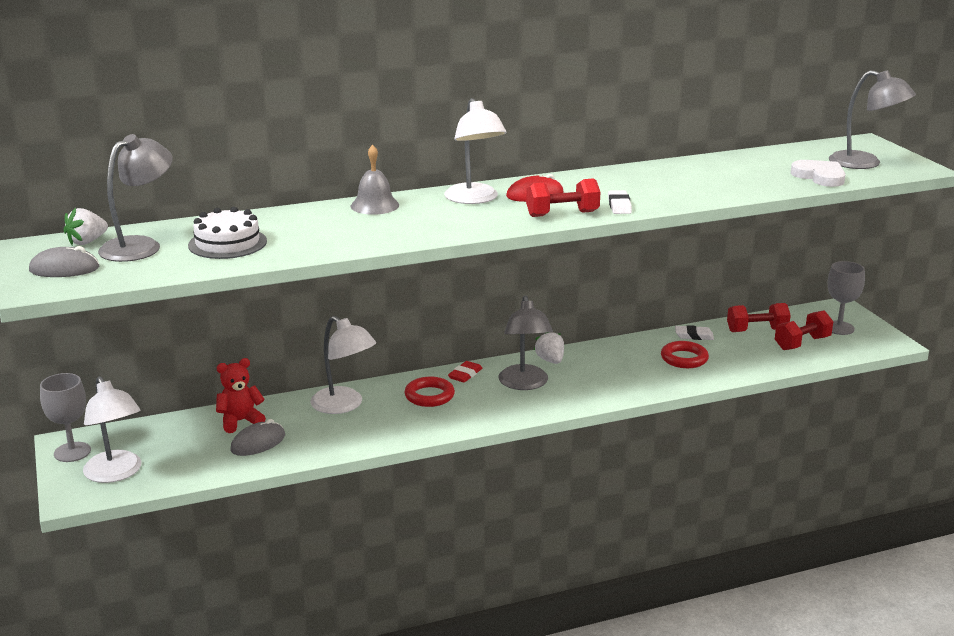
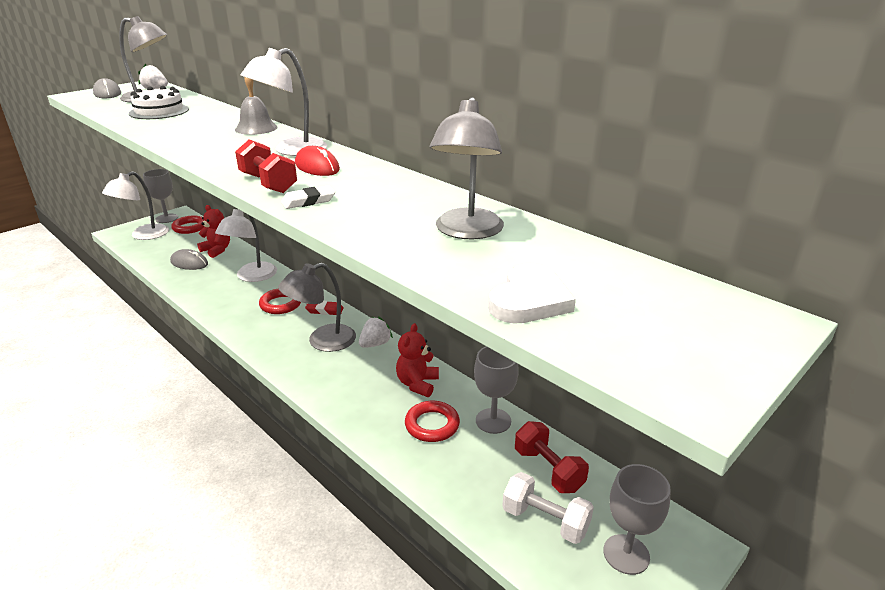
camera: 65 degrees right, 5 degrees up
white eraser [675,325,714,340] -> grey goblet [474,346,519,434]
red dumbbell [775,310,834,350] -> white dumbbell [502,472,594,544]
grey lamp [829,70,916,169] -> grey lamp moved to [430,97,504,239]
none -> red ring [171,216,204,234]
none -> red teddy bear [396,323,439,397]

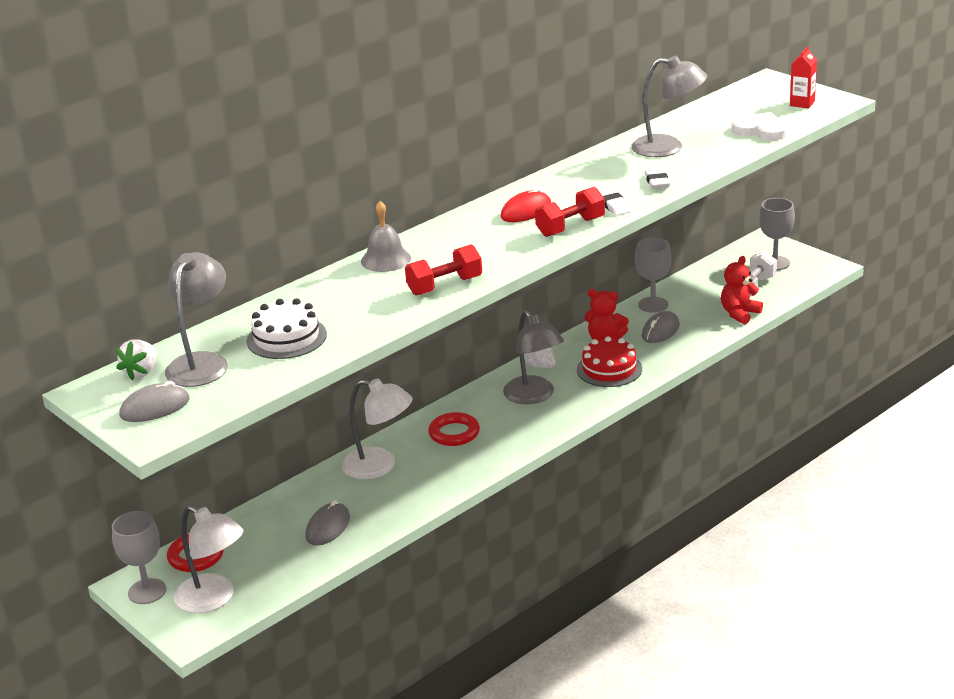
camera: 85 degrees left, 0 degrees up
red teddy bear [197,205,230,258] -> red teddy bear moved to [721,256,763,324]
white lamp [241,48,327,156] -> none
red eraser [305,301,344,315] -> none
red ring [405,401,460,442] -> grey mouse [641,311,680,343]
red dumbbell [515,421,589,493] -> red dumbbell moved to [405,244,482,296]
none -> red cake [577,336,642,387]
none -> white eraser [645,168,670,189]
none -> red carton [790,46,817,109]

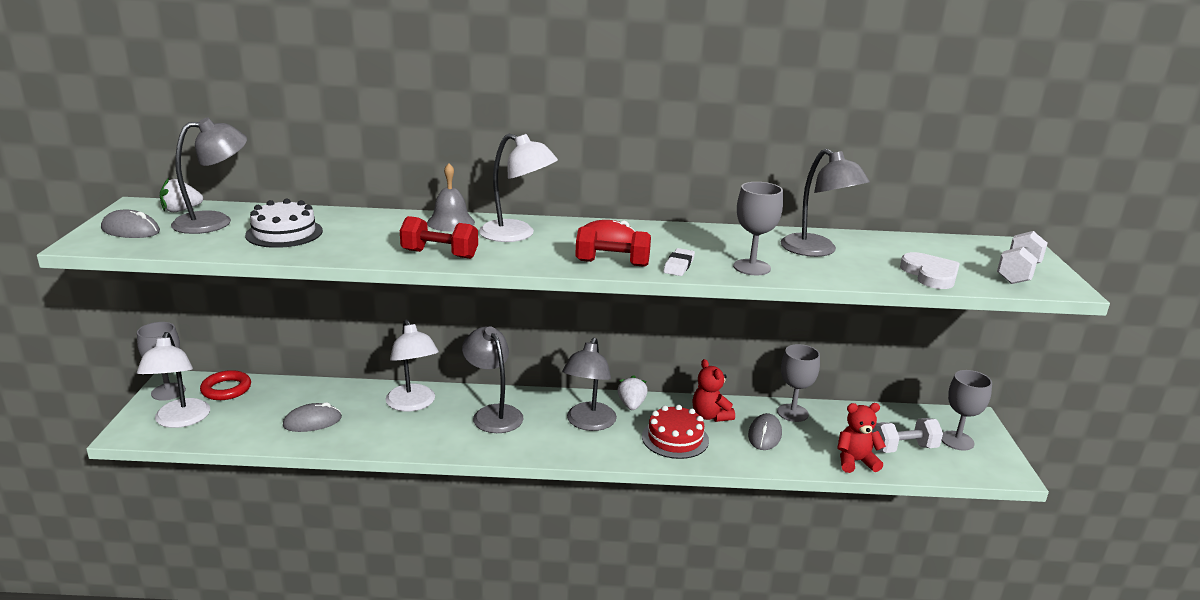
camera: 40 degrees right, 5 degrees down
red ring [428,412,480,446] -> grey lamp [462,327,524,433]
grey mouse [641,311,680,343] -> grey mouse turned 60 degrees counterclockwise [748,413,782,450]
white eraser [645,168,670,189] -> grey goblet [733,182,783,275]
red carton [790,46,817,109] -> white dumbbell [997,231,1048,284]
none -> white lamp [479,134,558,242]

